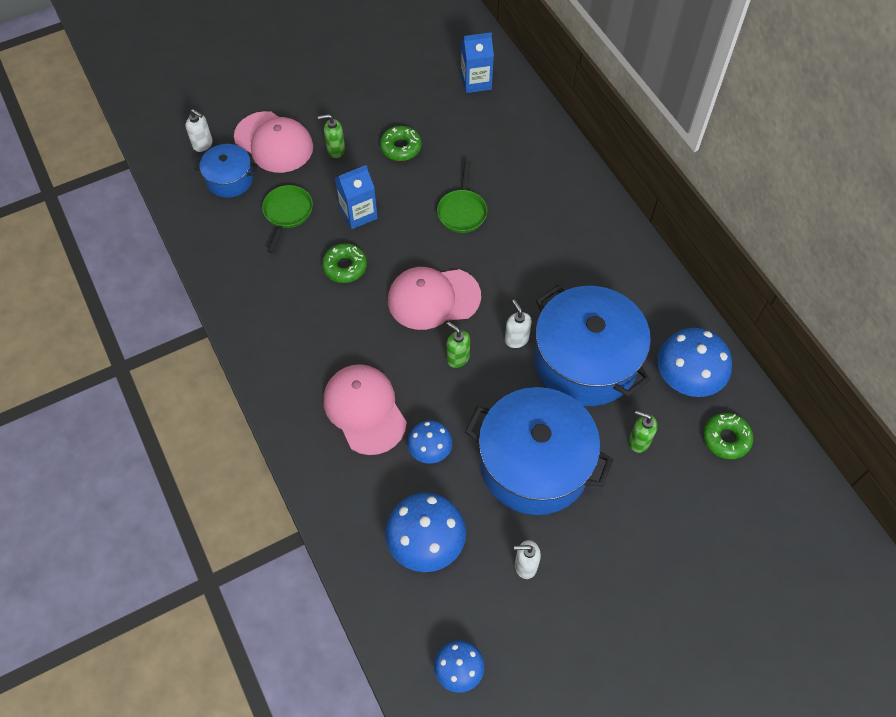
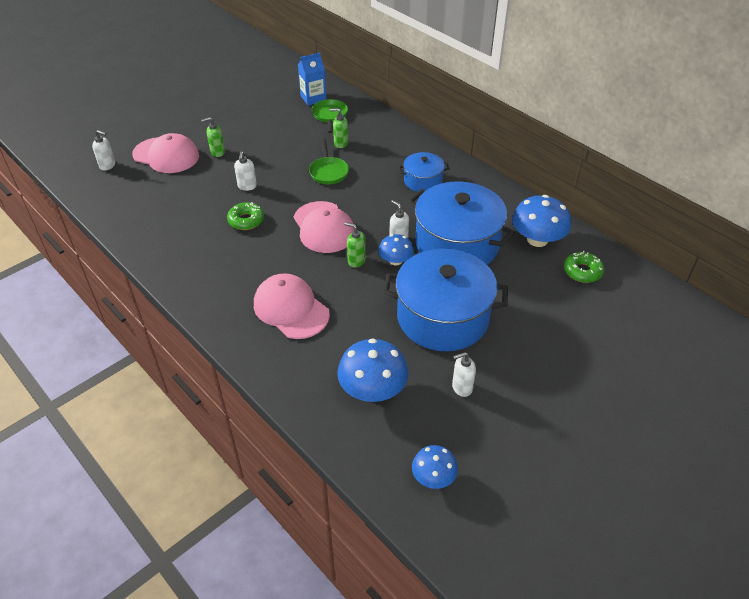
camera: 15 degrees left, 15 degrees down
blue pot [194,144,257,198] -> blue pot moved to [398,152,450,192]
green pan [262,185,313,253] -> green pan moved to [312,99,348,133]
blue carton [335,165,378,229] -> white soap dispenser [234,151,257,191]
green donut [380,126,422,161] -> none
pink cap [388,267,481,330] -> pink cap turned 90 degrees counterclockwise [294,201,354,253]
blue mushroom [407,420,453,464] -> blue mushroom moved to [378,234,414,266]
green soap dispenser [629,411,657,453] -> green soap dispenser moved to [330,108,348,148]

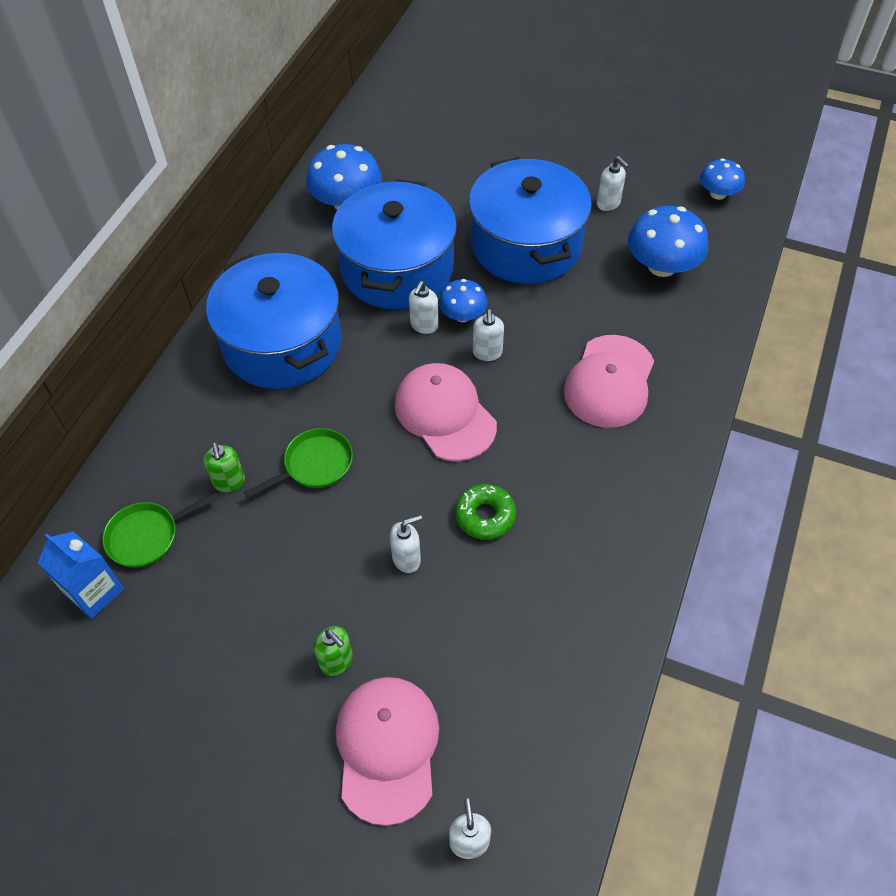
camera: 115 degrees left, 10 degrees up
pink cap [294,201,354,253] -> pink cap turned 75 degrees counterclockwise [395,363,497,461]
green soap dispenser [344,222,366,268] -> white soap dispenser [473,309,504,361]
blue pot [398,152,450,192] -> blue pot [206,253,341,389], size x1.98
green donut [564,251,604,283] -> none

